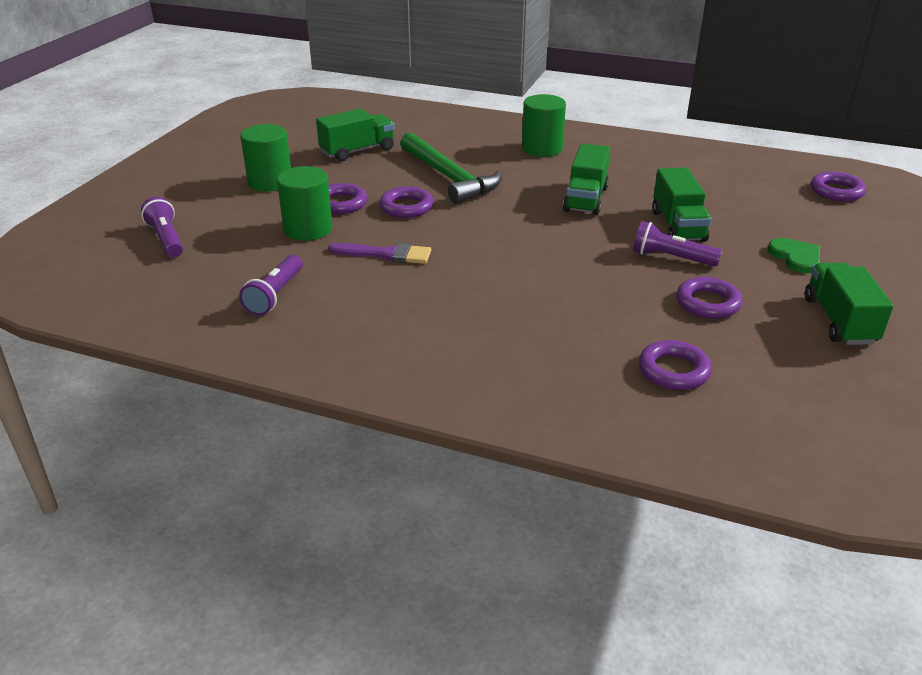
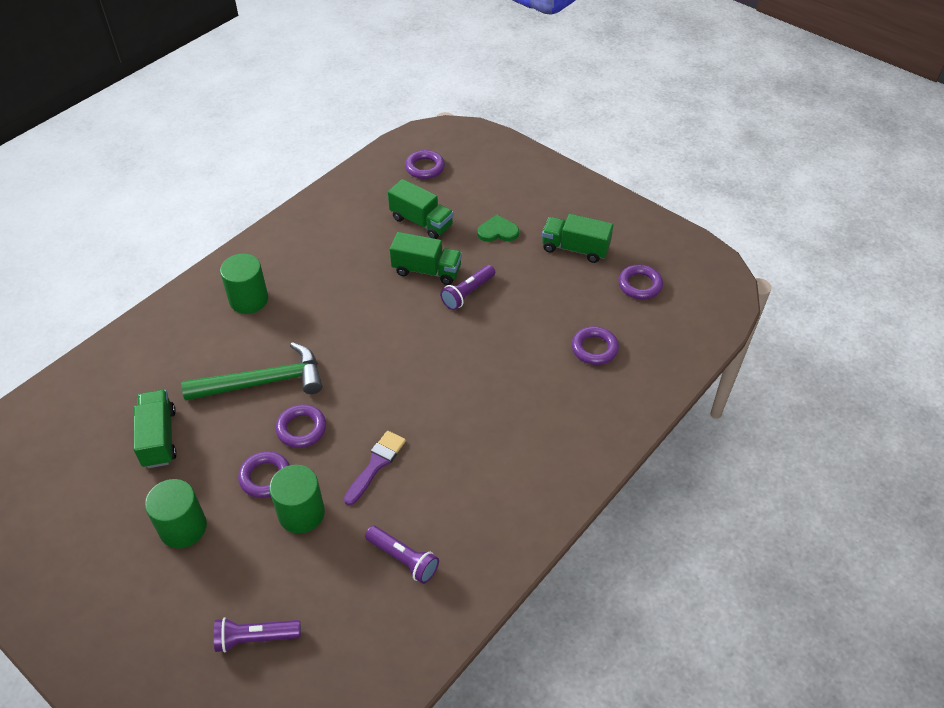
camera: 70 degrees left, 15 degrees up
green truck [563,144,610,215] -> green truck moved to [388,179,454,239]
purple ring [677,277,742,319] -> purple ring moved to [618,265,663,299]

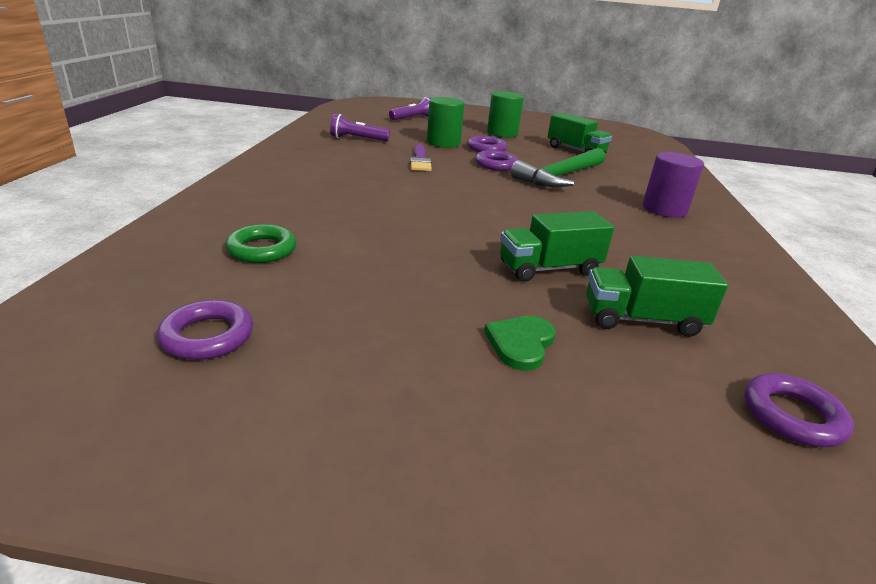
camera: 145 degrees right, 20 degrees down
green cylinder [220,254,268,314] -> purple cylinder [643,152,704,218]
purple flashlight [440,265,495,310] -> none
green heart [477,215,519,242] -> green heart turned 150 degrees clockwise [484,316,555,371]
green truck [542,214,613,263] -> none
purple ring [572,326,619,365] -> green ring [225,224,297,263]

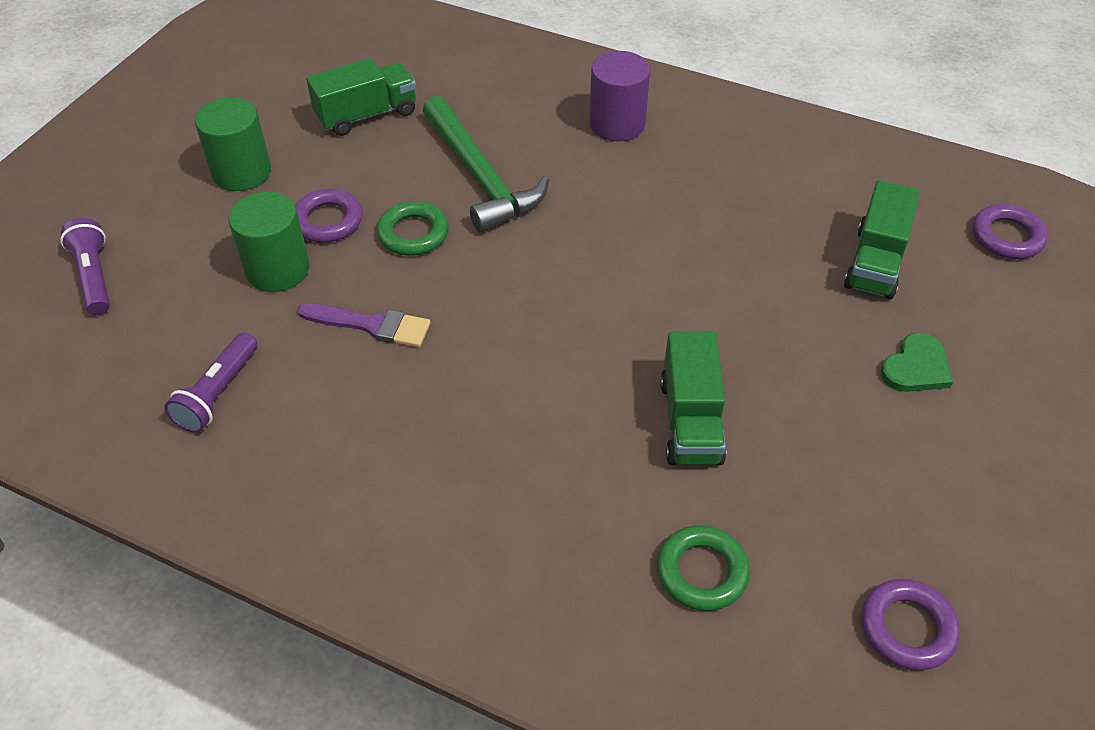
camera: 70 degrees left, 20 degrees up
purple ring [475,150,518,171] -> green ring [377,201,449,256]
green heart [484,316,555,371] -> green heart turned 90 degrees counterclockwise [880,332,953,392]
green truck [500,211,614,282] -> green truck moved to [660,332,726,465]

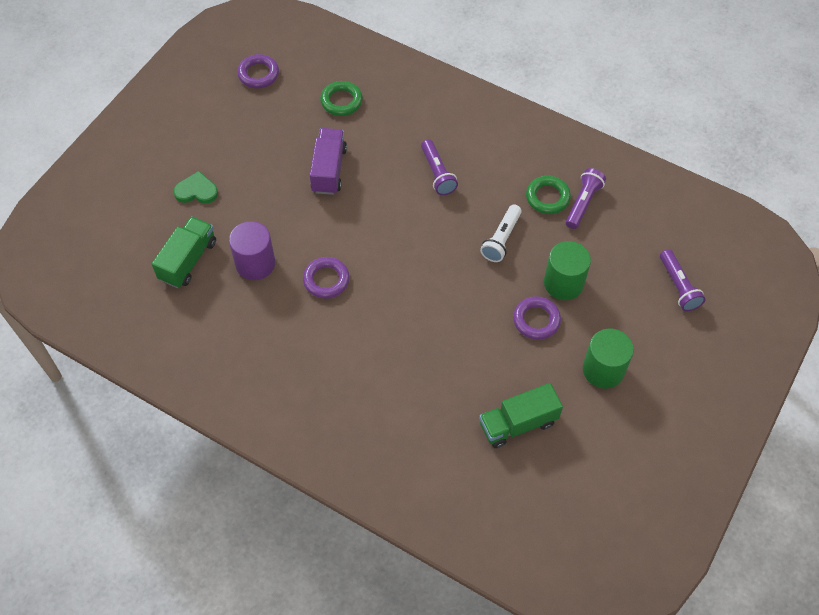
camera: 175 degrees left, 10 degrees up
purple brush [297,303,431,347] -> white flashlight [480,205,522,262]
green ring [377,201,449,256] -> green ring moved to [526,176,571,214]
green hammer [423,96,549,233] -> none
purple cylinder [589,51,650,141] -> purple cylinder moved to [229,221,275,280]
green truck [660,332,726,465] -> purple truck [310,128,347,195]
green heart [880,332,953,392] -> green heart turned 45 degrees clockwise [173,171,218,204]
purple ring [972,204,1048,259] -> purple ring moved to [303,257,350,299]
none -> purple flashlight [421,139,458,195]

